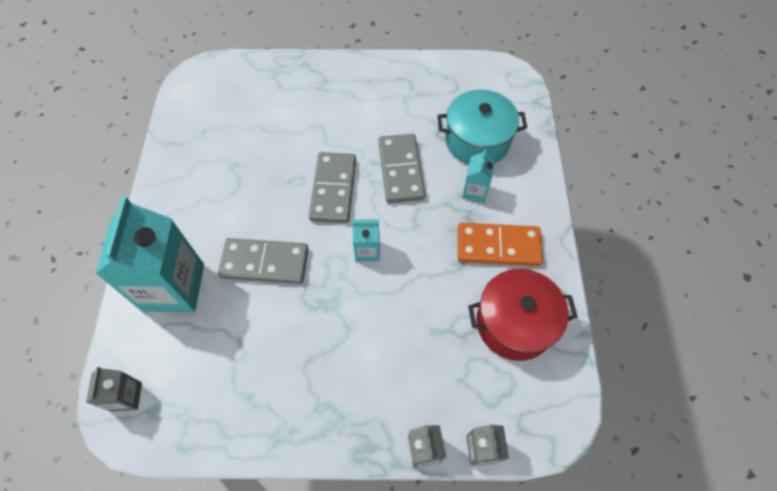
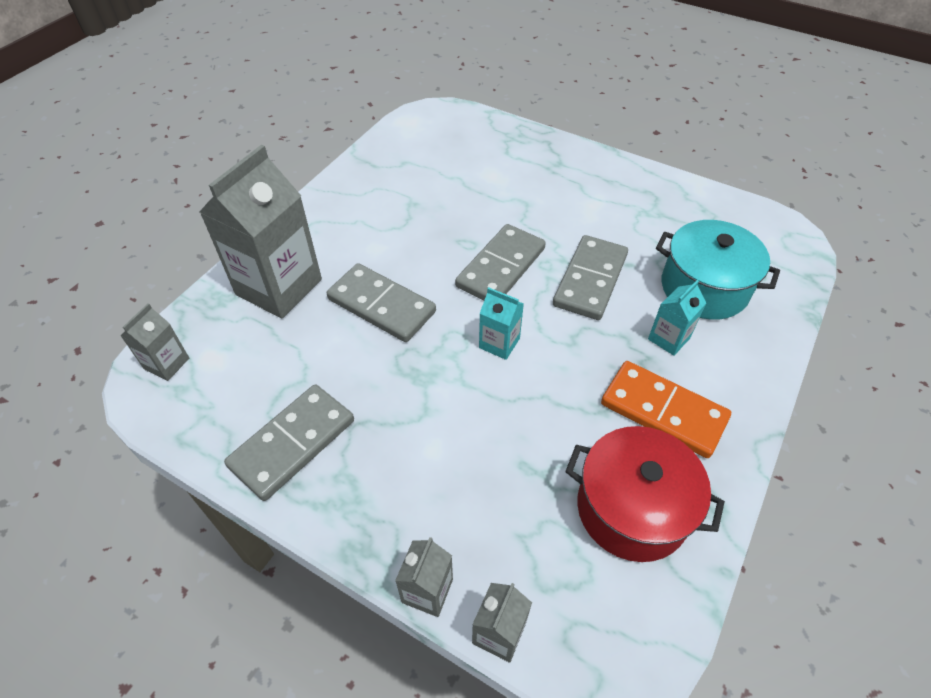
camera: 30 degrees right, 10 degrees down
turquoise carton [95,197,204,312] -> grey carton [199,145,322,318]
none -> grey domino [224,384,354,501]

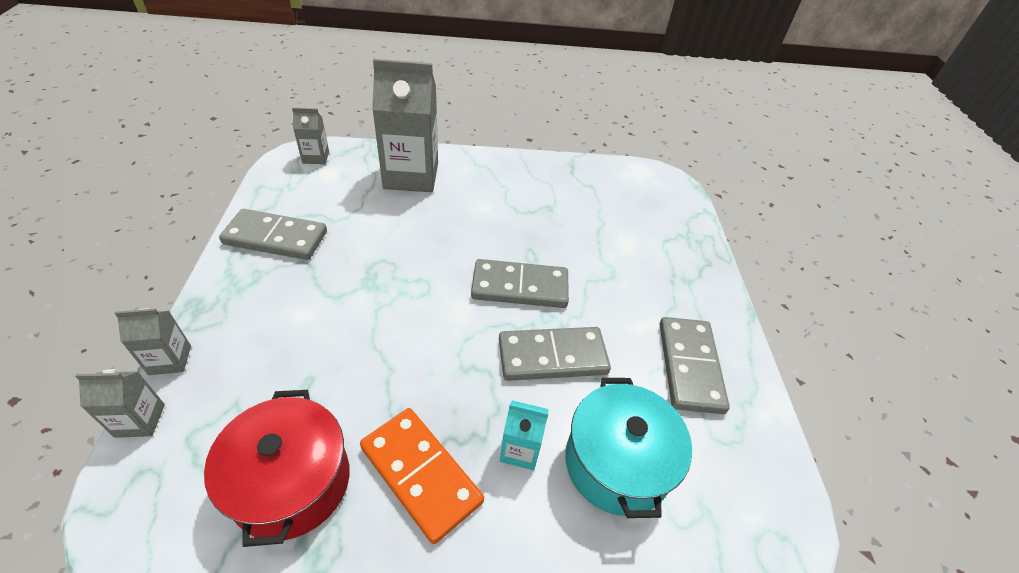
camera: 55 degrees right, 5 degrees down
grey domino [327,263,436,342] -> grey domino moved to [660,317,730,414]
turquoise carton [479,287,524,360] -> none
orange domino [601,361,731,458] -> orange domino turned 45 degrees counterclockwise [360,408,484,544]

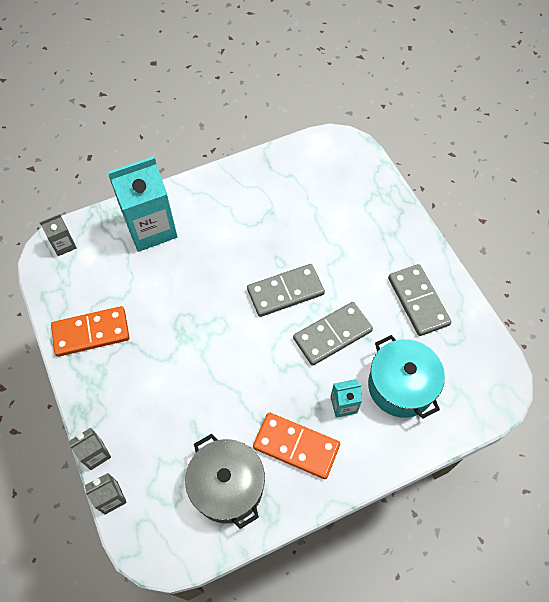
camera: 20 degrees left, 15 degrees up
red pot [204,390,349,547] -> grey pot [185,434,265,529]
grey domino [219,209,327,260] -> orange domino [51,306,129,357]
grey carton [372,59,438,192] -> turquoise carton [108,156,177,252]

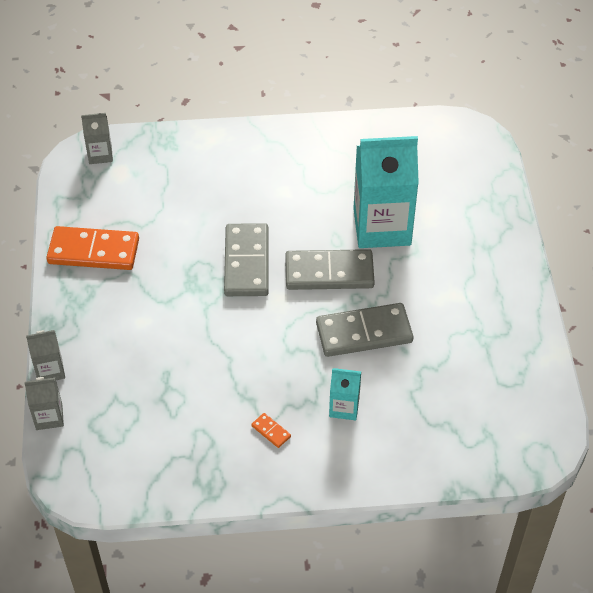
camera: 20 degrees right, 10 degrees down
turquoise carton [108,156,177,252] -> turquoise carton moved to [353,136,419,248]
grey pot [185,434,265,529] -> none
orange domino [253,412,340,479] -> orange domino [251,413,291,448], size x0.40
turquoise pot [368,335,445,419] -> none
grey domino [388,264,452,336] -> grey domino moved to [224,223,269,296]

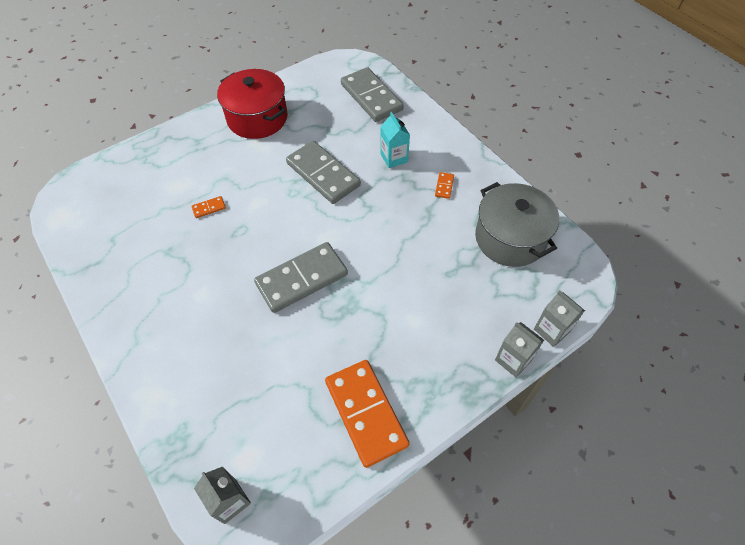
camera: 120 degrees left, 5 degrees up
grey domino [285,249,375,290] -> grey domino moved to [341,67,404,122]
turquoise carton [353,136,419,248] -> orange domino [192,196,226,218]
none -> red pot [217,69,287,139]
none -> grey pot [475,182,559,267]

